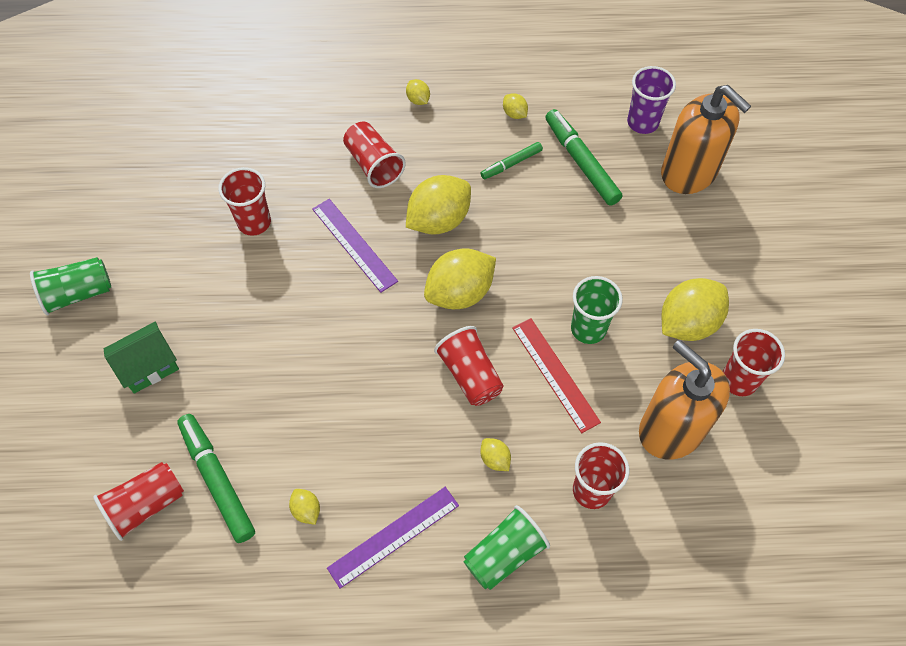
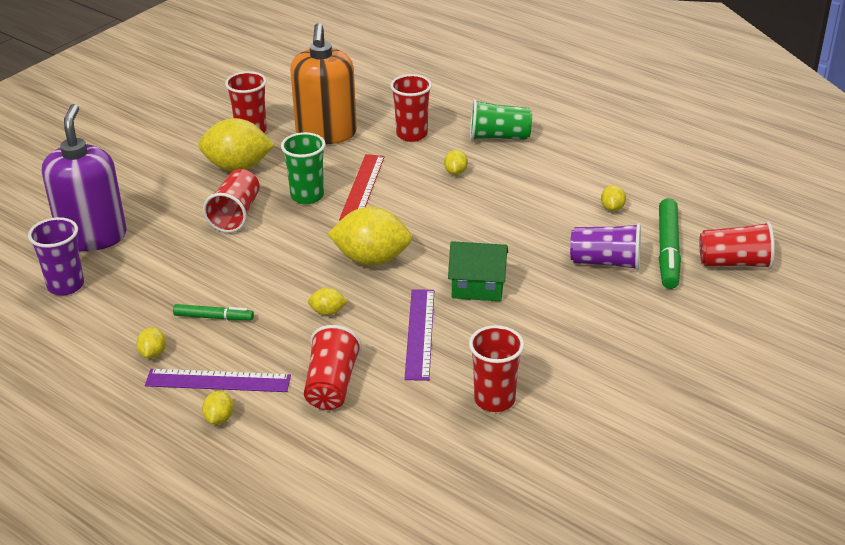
camera: 140 degrees left, 25 degrees down
green cup [30,257,111,315] -> none
green house [104,322,179,394] -> green house moved to [448,241,508,301]
purple ruler [327,487,459,589] -> purple ruler moved to [145,369,291,392]
yellow lemon [406,175,471,235] -> yellow lemon [308,288,348,315], size x0.45
red cup [434,326,504,406] -> red cup moved to [203,169,260,233]
green marker [545,109,622,206] -> none
orange soap dispenser [661,85,751,194] -> purple soap dispenser [42,104,126,251]
none -> purple cup [570,223,641,270]

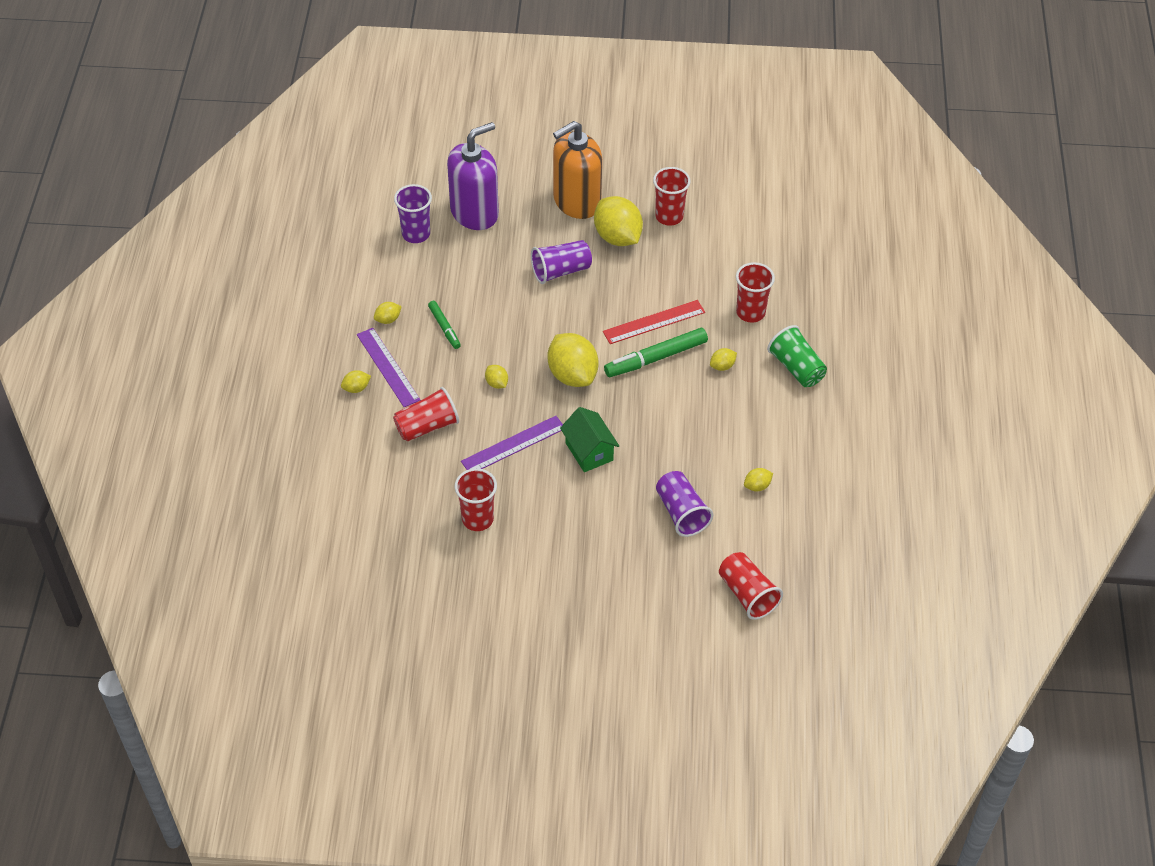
camera: 55 degrees right, 15 degrees up
red cup [203,169,260,233] -> purple cup [531,240,592,284]
green cup [281,132,326,204] -> none
orange soap dispenser [290,23,357,144] -> orange soap dispenser moved to [553,121,602,219]
green marker [659,198,681,289] -> green marker moved to [604,328,708,377]

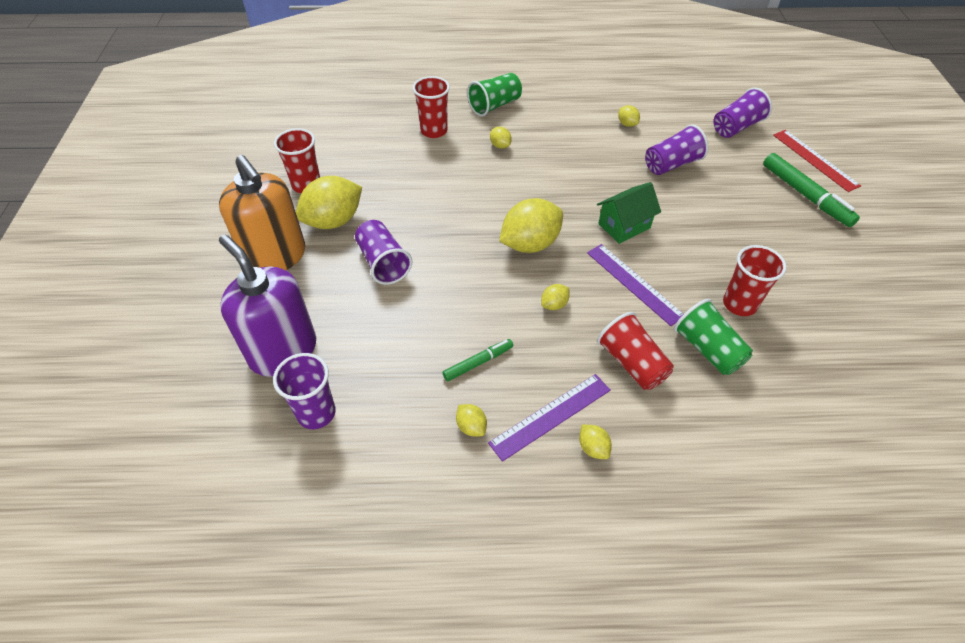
camera: 95 degrees left, 0 degrees up
red ruler [603,300,705,344] -> red ruler moved to [773,130,861,192]
green marker [604,328,708,377] -> green marker moved to [763,153,860,227]
red cup [719,552,783,620] -> purple cup [713,88,772,138]
none -> green cup [674,299,753,375]

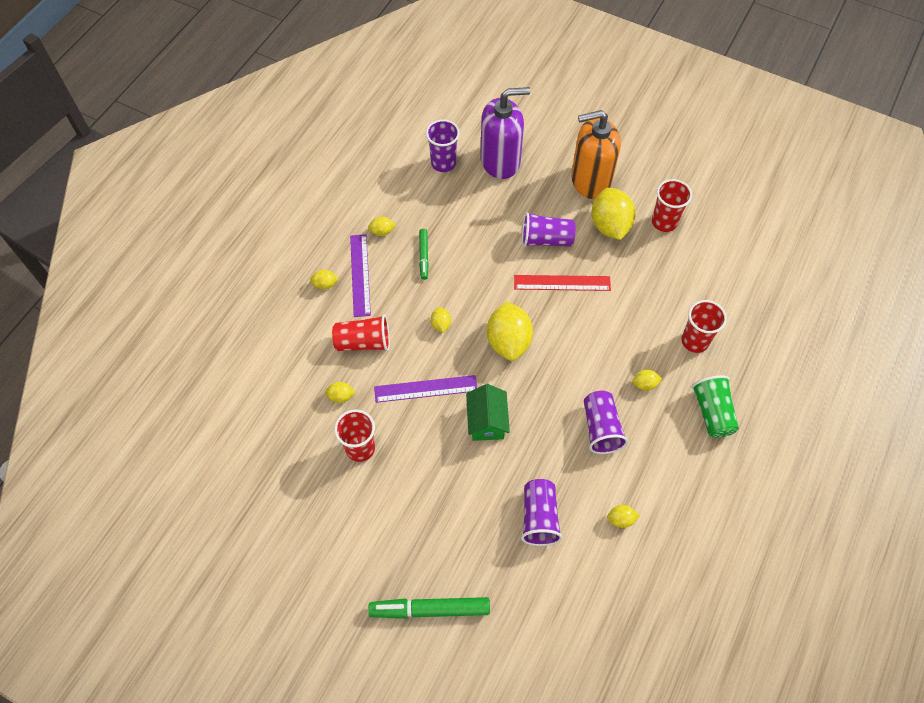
camera: 120 degrees right, 10 degrees up
green cup [674,299,753,375] -> yellow lemon [325,382,356,403]
purple cup [713,88,772,138] -> purple cup moved to [584,391,628,454]
red ruler [773,130,861,192] -> red ruler moved to [514,275,611,291]

